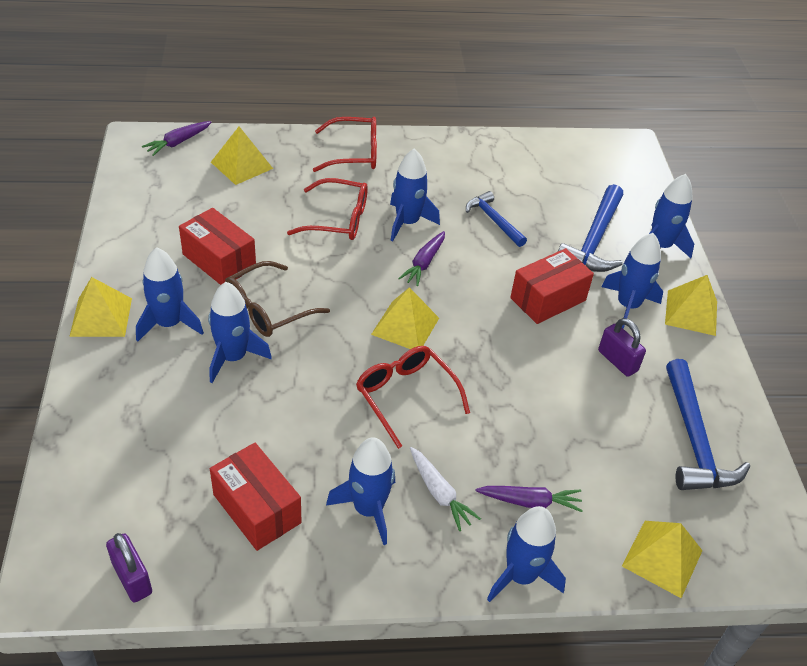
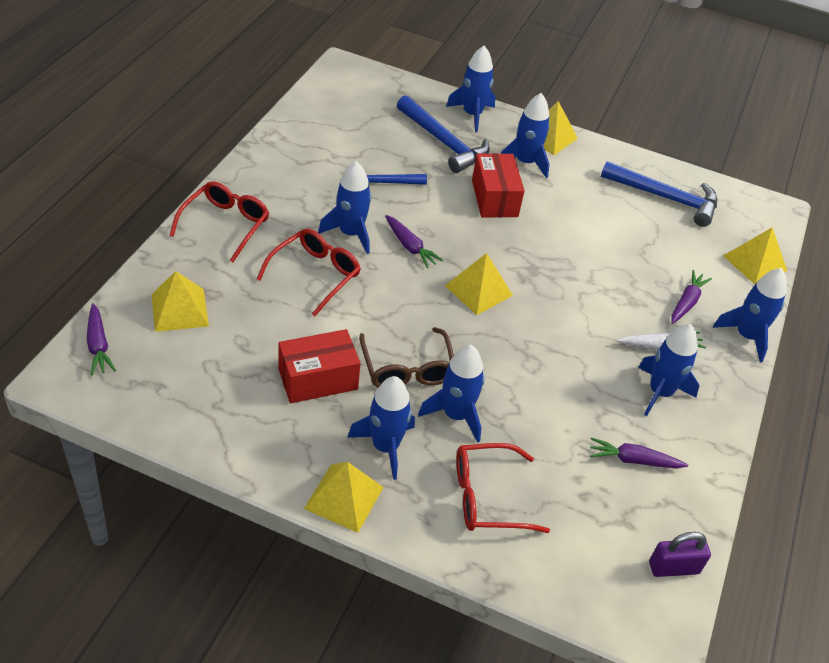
camera: 65 degrees left, 0 degrees up
red box [210,443,301,551] -> purple carrot [590,438,688,469]
red glasses [356,346,470,449] -> red glasses moved to [456,443,550,533]
purple padlock [598,318,646,377] -> none

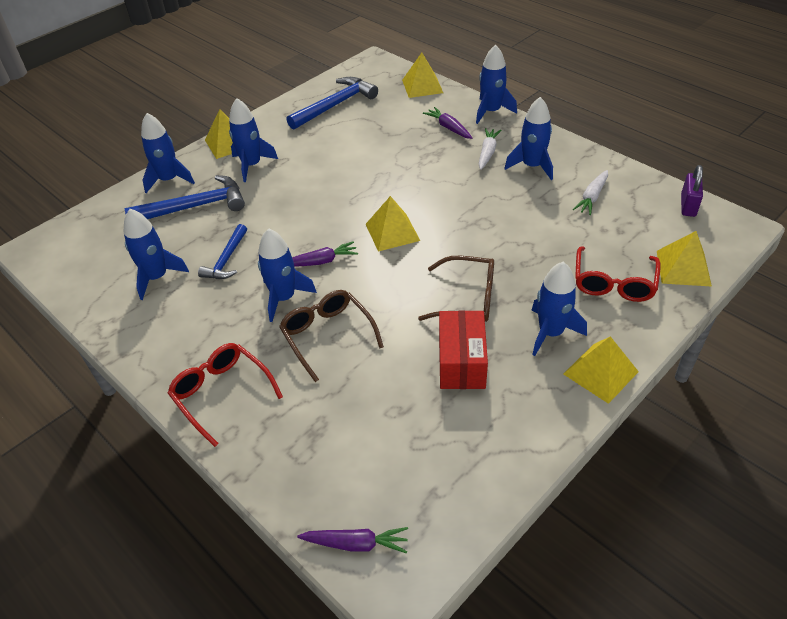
camera: 60 degrees left, 0 degrees up
yellow pyramid [152,271,209,332] -> yellow pyramid moved to [657,231,712,287]
red glasses [257,228,361,316] -> brown glasses [279,290,384,382]
blue rocket [418,345,485,443] -> blue rocket moved to [124,209,189,300]
red box [472,153,524,218] -> none
purple carrot [590,438,688,469] -> white carrot [573,170,608,215]

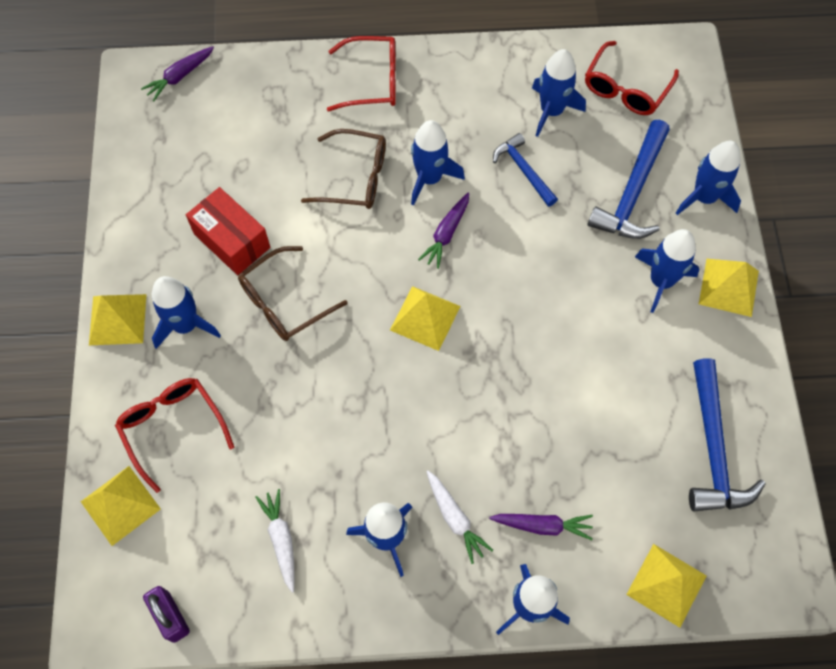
camera: 130 degrees right, 20 degrees up
none -> red glasses [585,41,679,115]

